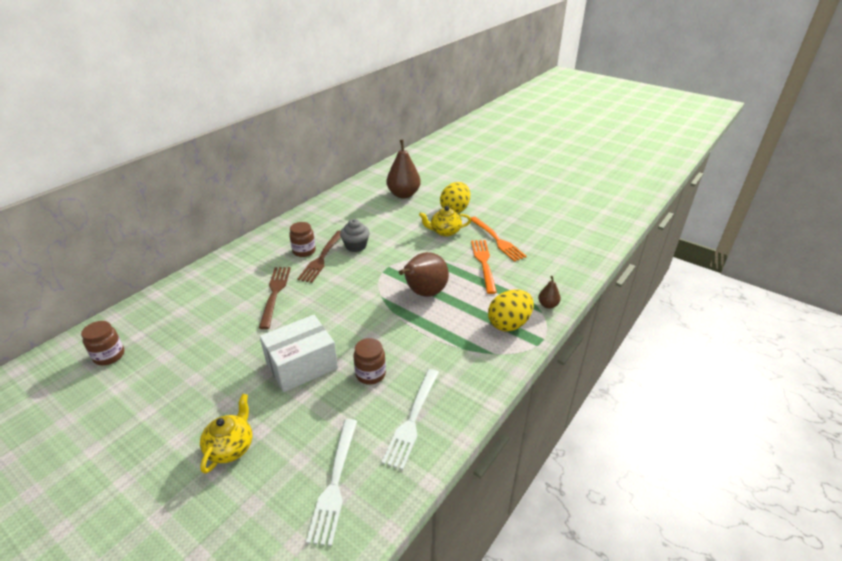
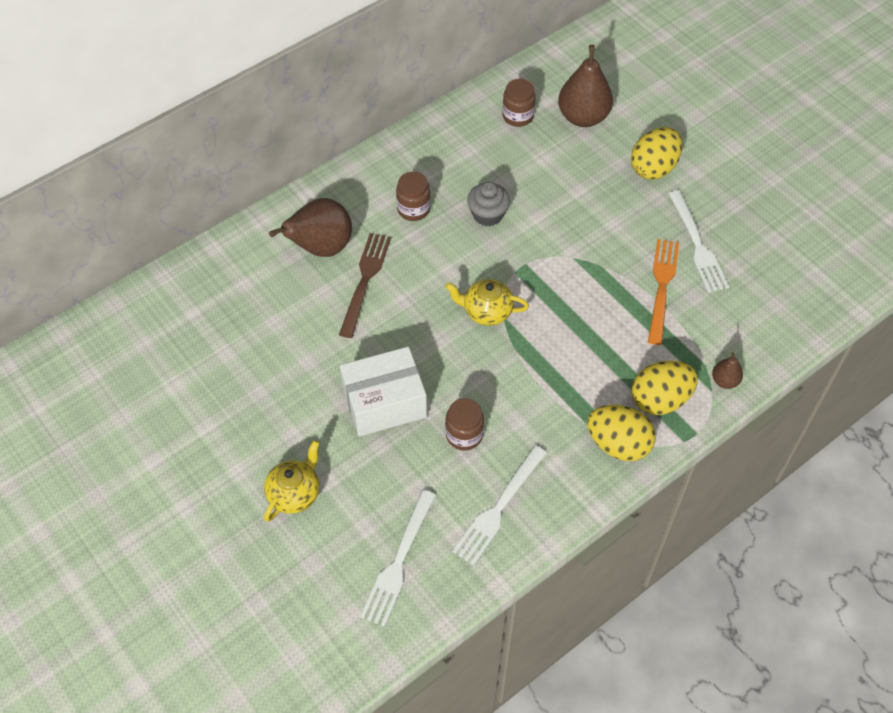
camera: 15 degrees right, 20 degrees up
brown jar [81,321,124,365] -> brown jar moved to [502,79,536,127]
brown fork [297,231,341,283] -> none
brown pear [399,252,449,297] -> brown pear moved to [269,198,352,257]
yellow teapot [419,206,471,237] -> yellow teapot moved to [445,279,529,326]
orange fork [471,217,527,262] -> white fork [669,191,729,292]
none -> yellow egg [587,405,656,461]

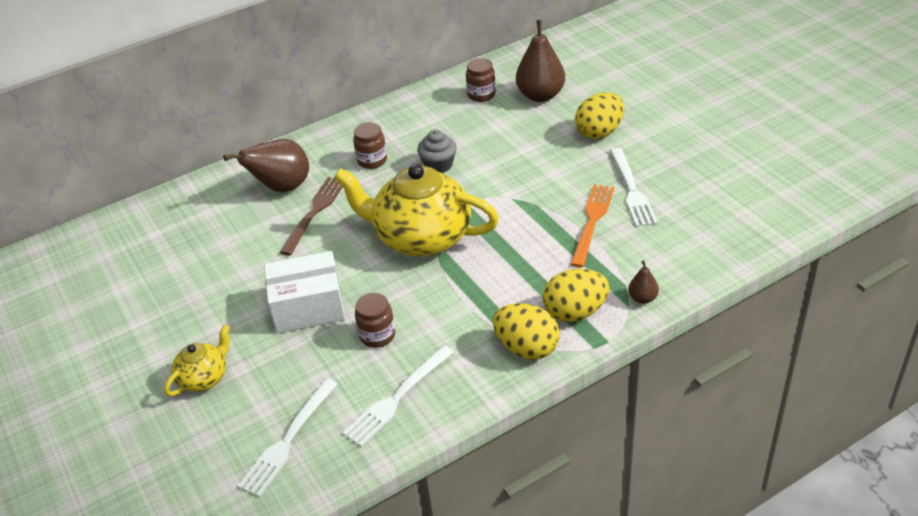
camera: 10 degrees right, 15 degrees down
yellow teapot [445,279,529,326] -> yellow teapot [334,164,499,257], size x2.08

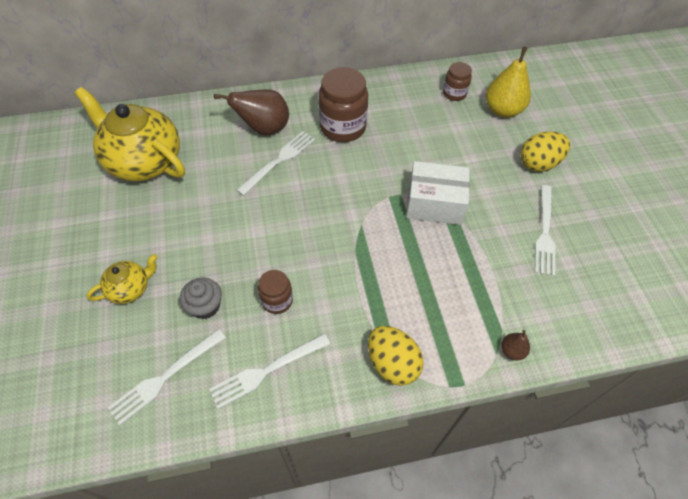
camera: 15 degrees right, 15 degrees up
white box [264,251,345,333] -> white box moved to [406,161,470,225]
brown fork [280,177,343,255] -> white fork [237,131,315,196]
yellow teapot [334,164,499,257] -> yellow teapot moved to [75,87,185,181]
brown jar [353,122,387,169] -> brown jar [319,67,368,142], size x1.82
grey cupcake [417,130,457,173] -> grey cupcake moved to [180,278,222,319]
brown pear [516,20,565,102] -> yellow pear [486,46,531,118]
yellow egg [543,269,610,322] -> none
orange fork [570,184,614,267] -> none

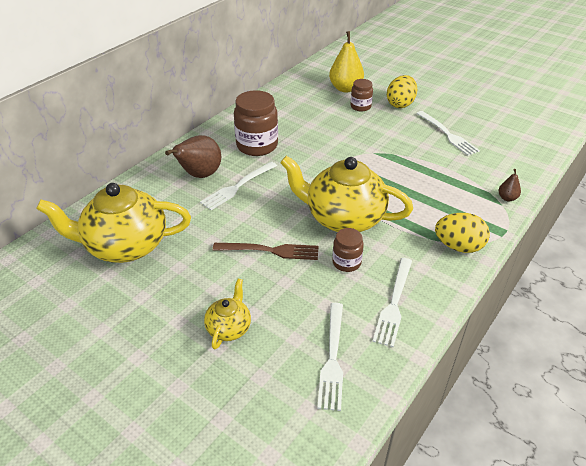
camera: 40 degrees left, 15 degrees down
grey cupcake [180,278,222,319] -> none
white fork [237,131,315,196] -> white fork turned 135 degrees counterclockwise [200,161,277,210]
white box [406,161,470,225] -> none
brown jar [443,62,472,101] -> brown jar moved to [350,79,373,112]
none -> brown fork [213,243,318,260]
none -> yellow teapot [280,156,413,232]

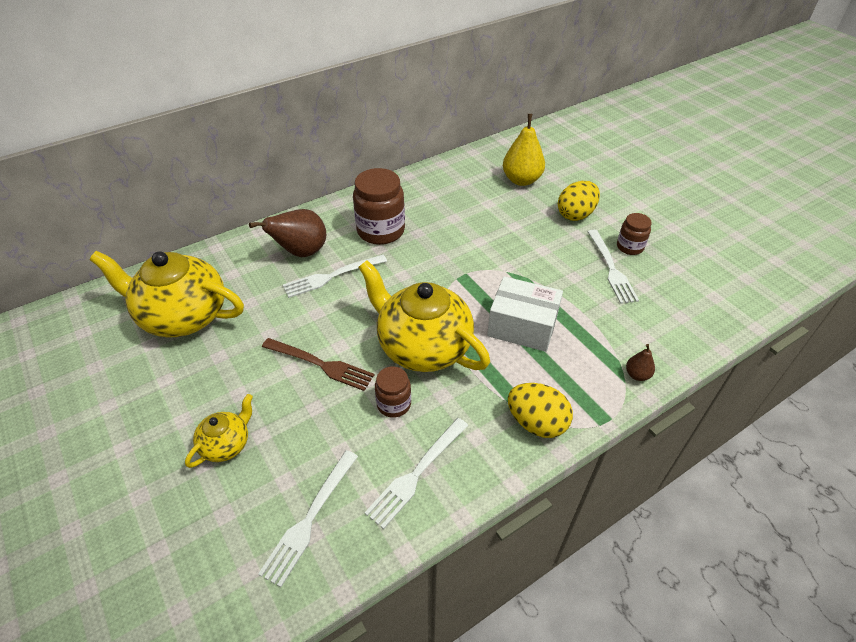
camera: 20 degrees right, 5 degrees up
brown jar [350,79,373,112] -> brown jar moved to [617,213,652,255]
none -> white box [487,276,563,352]

